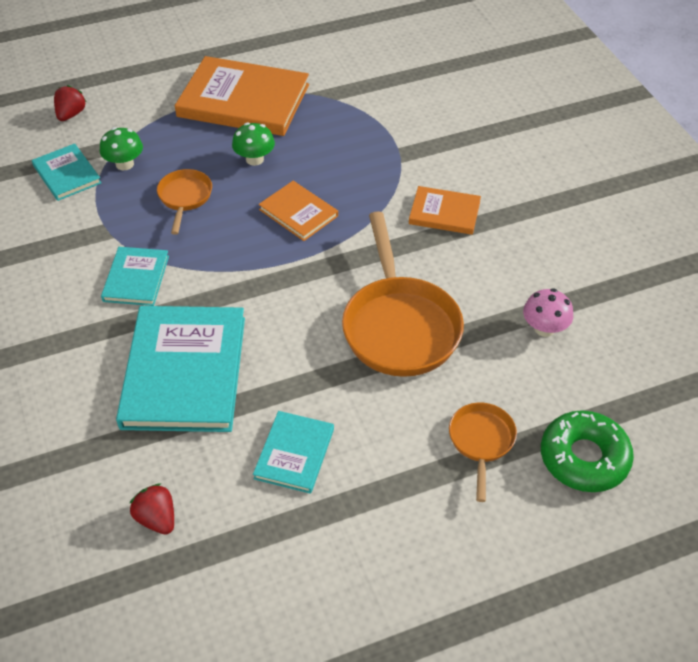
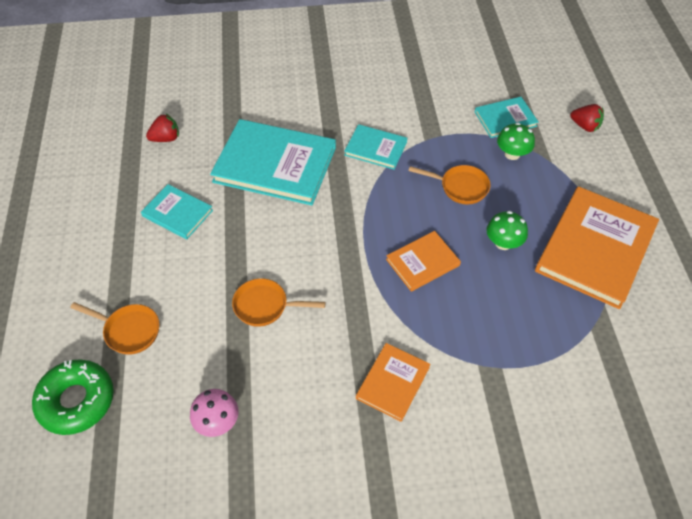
camera: 105 degrees right, 5 degrees up
orange pan [342,211,464,377] -> orange pan [232,278,325,327], size x0.52

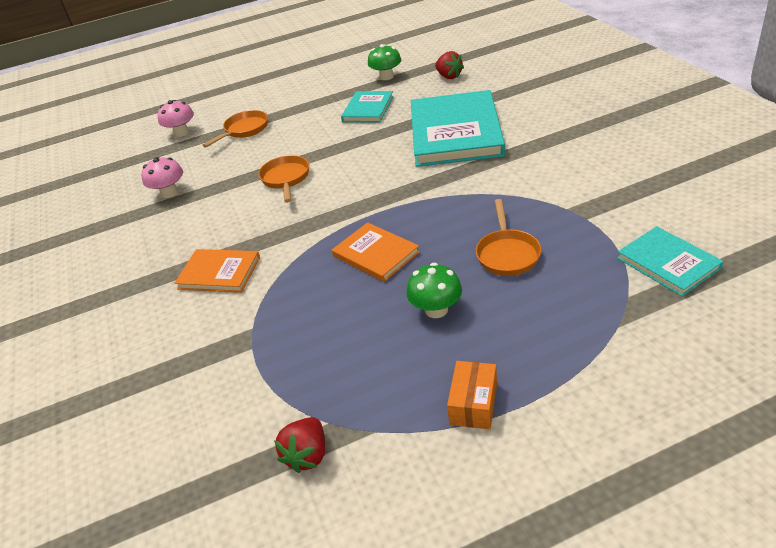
camera: 80 degrees right, 15 degrees down
green donut [32,359,114,435] -> pink mushroom [157,100,194,137]
orange pan [70,302,159,355] -> orange pan turned 150 degrees counterclockwise [203,110,268,148]
turquoise book [344,124,407,170] -> none
green mushroom [497,123,535,160] -> green mushroom moved to [368,44,401,80]
orange book [535,186,659,309] -> orange box [447,361,497,429]
red strawberry [570,104,604,132] -> red strawberry moved to [274,417,325,473]

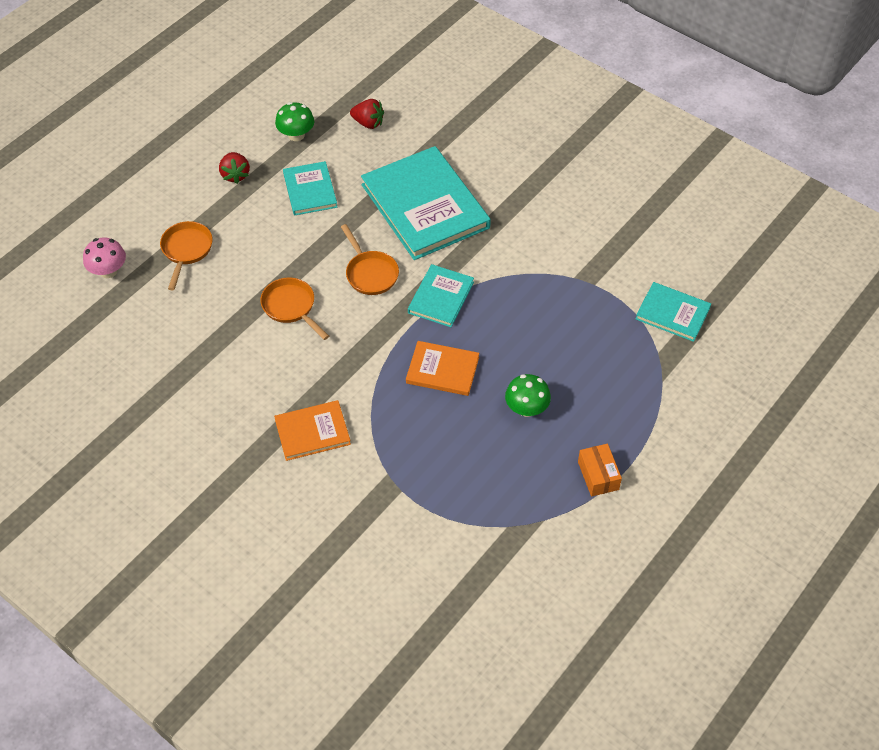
camera: 35 degrees left, 15 degrees up
pink mushroom [141,157,183,198] -> none
red strawberry [274,417,325,473] -> red strawberry moved to [219,152,250,184]
orange pan [476,199,541,276] -> orange pan moved to [341,224,399,295]
none -> turquoise book [408,264,474,327]

